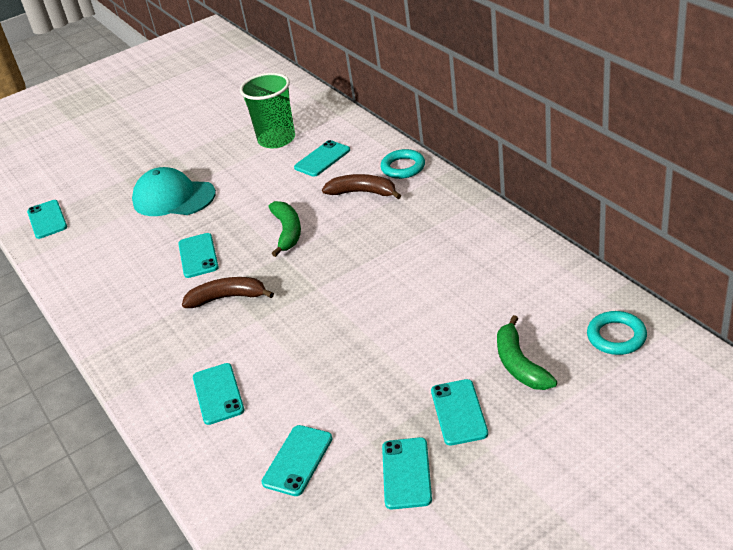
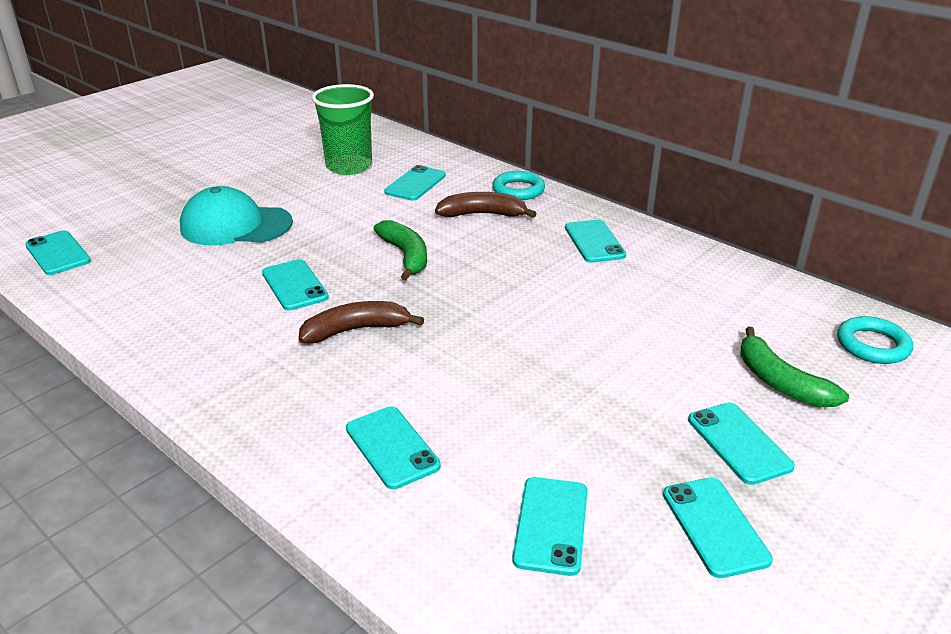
camera: 20 degrees left, 5 degrees down
none -> turquoise phone [565,220,626,263]

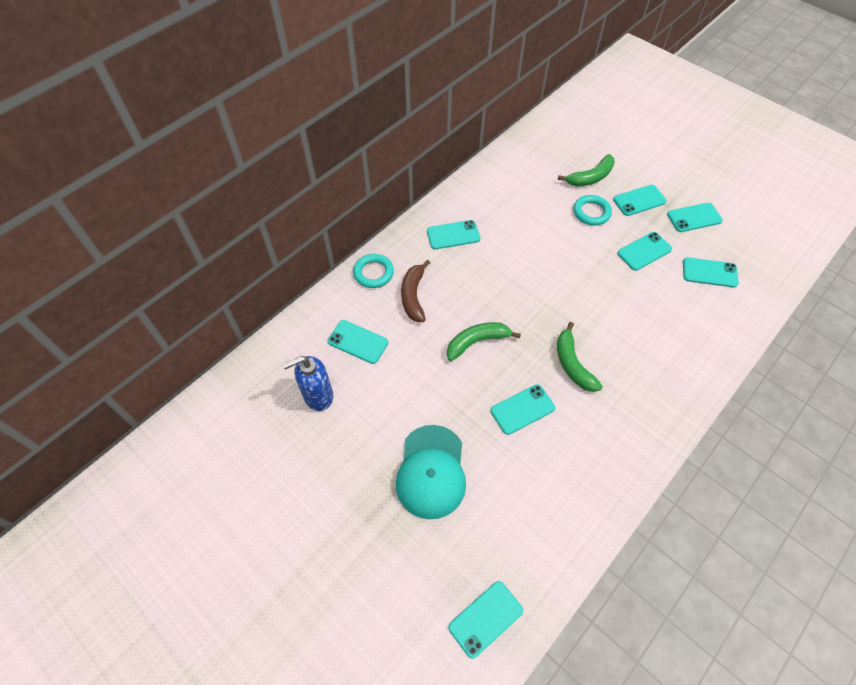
camera: 90 degrees left, 25 degrees up
brown banana [299,301,424,343] -> green banana [557,322,603,392]
green cup [312,84,374,175] -> blue soap dispenser [282,356,333,411]
turquoise phone [346,406,441,489] -> turquoise phone moved to [617,232,672,271]
turquoise ring [837,316,913,364] -> turquoise ring moved to [573,195,612,225]

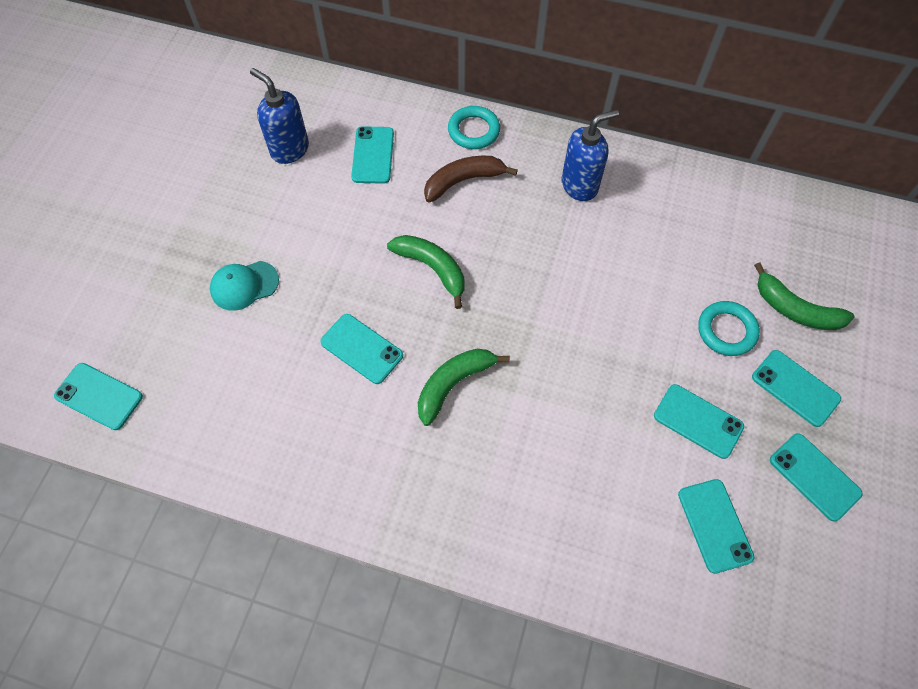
camera: 65 degrees right, 5 degrees up
turquoise cap [396,425,466,519] -> turquoise cap [210,261,279,311], size x0.60
turquoise phone [427,220,480,249] -> blue soap dispenser [561,110,619,201]

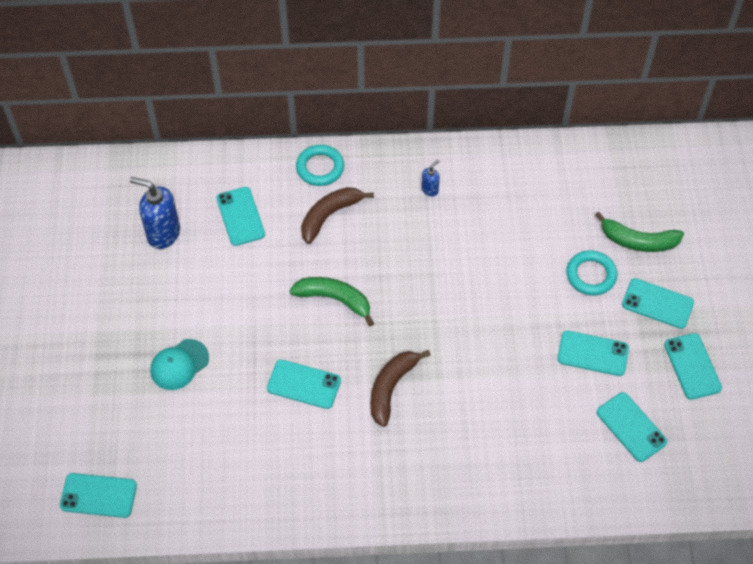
camera: 20 degrees left, 5 degrees down
green banana [418,349,510,426] -> brown banana [370,350,431,427]
blue soap dispenser [561,110,619,201] -> blue soap dispenser [422,160,440,196], size x0.48
turquoise phone [770,433,863,522] -> turquoise phone turned 45 degrees clockwise [664,333,722,400]

